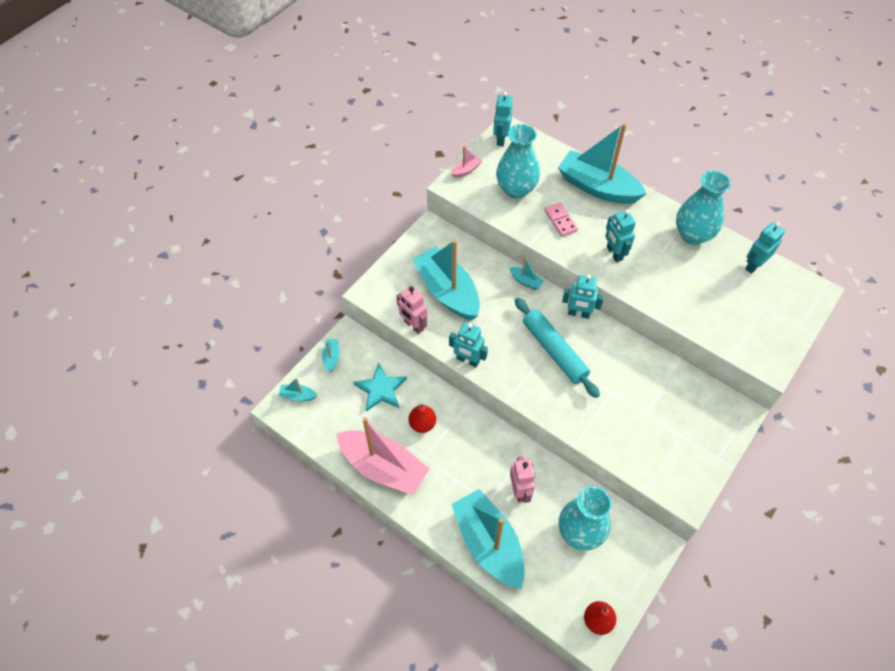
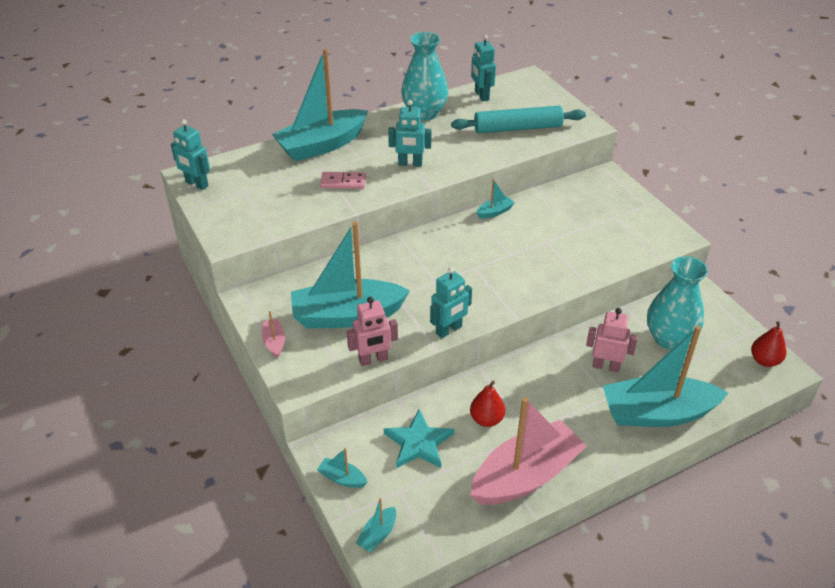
camera: 65 degrees left, 15 degrees down
pink boat [452,146,482,178] -> pink boat moved to [262,311,285,358]
turquoise vase [496,124,540,199] -> none
turquoise boat [510,257,544,290] -> turquoise boat moved to [476,179,514,218]
turquoise rolling pin [515,298,600,398] -> turquoise rolling pin moved to [451,106,586,133]
turquoise robot [562,274,604,319] -> none

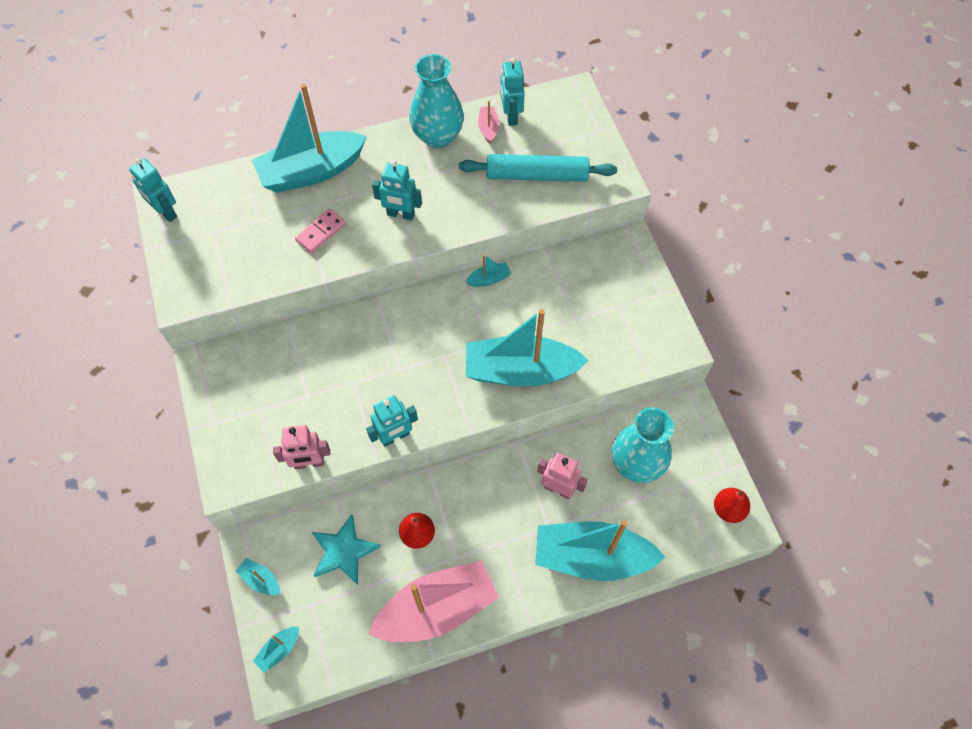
camera: 10 degrees right, 20 degrees up
pink boat [262,311,285,358] -> pink boat moved to [478,100,499,144]
turquoise boat [291,221,410,328] -> turquoise boat moved to [466,309,589,387]
pink domino [320,172,366,189] -> pink domino turned 60 degrees counterclockwise [295,209,346,253]

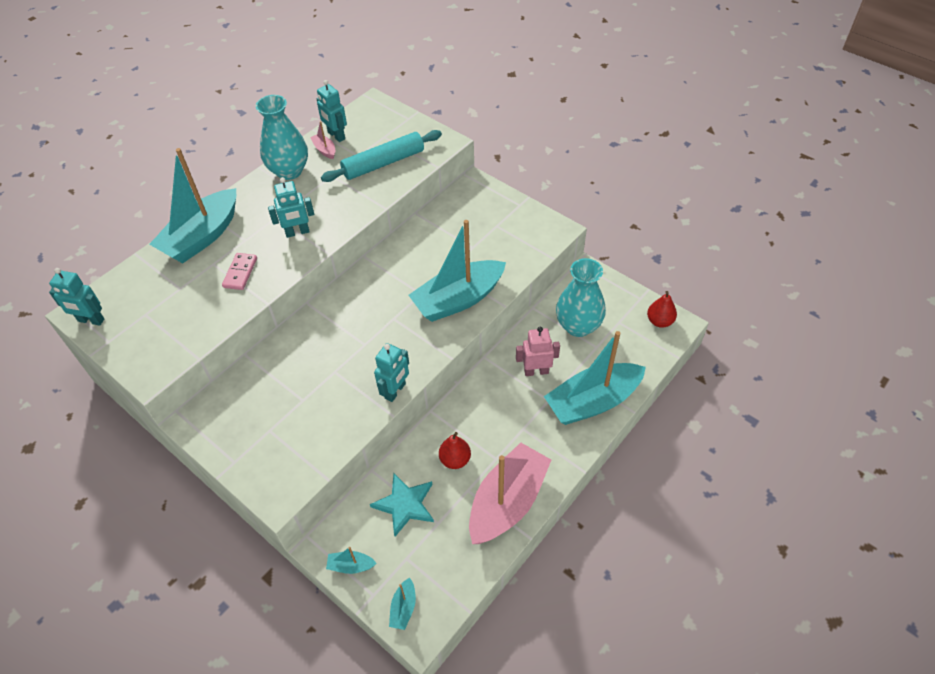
camera: 30 degrees left, 10 degrees down
pink robot [273,425,330,469] -> none
turquoise boat [465,255,511,287] -> none

